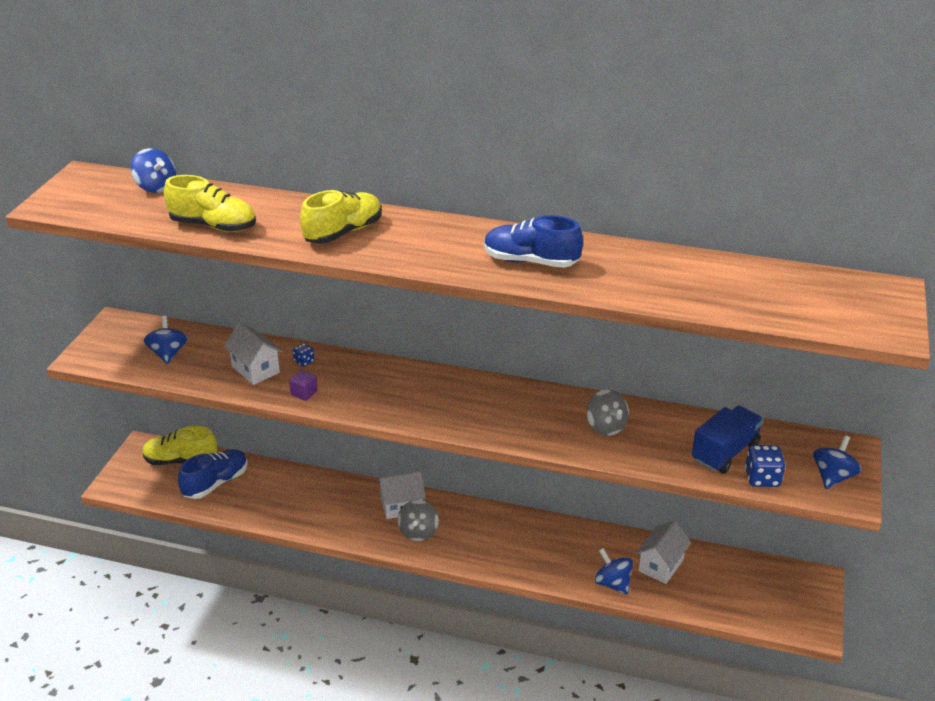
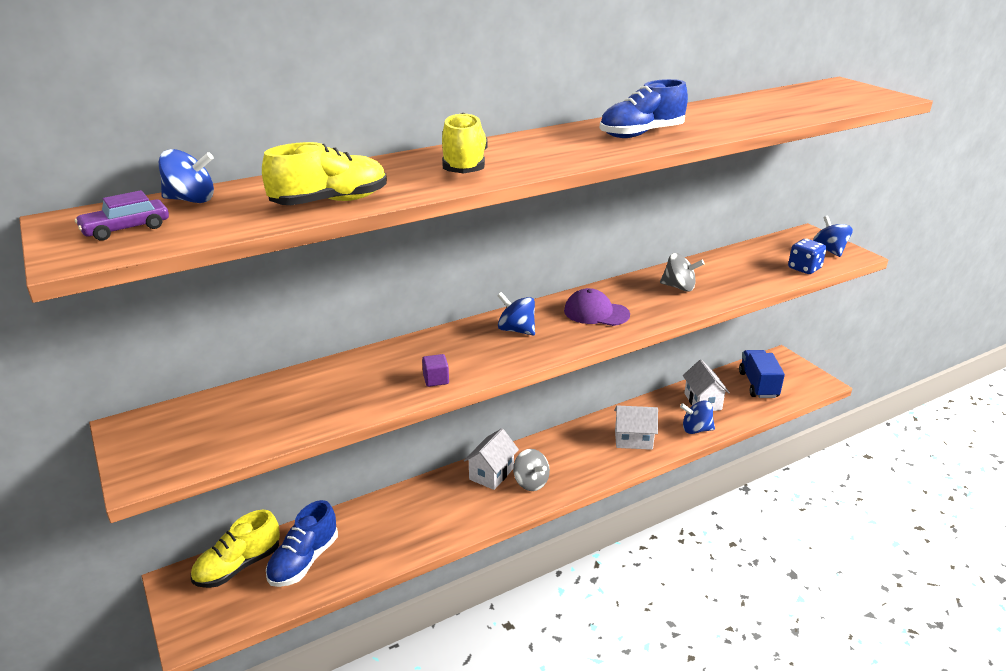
camera: 45 degrees left, 5 degrees down
blue spinning top [144,316,188,365] -> blue spinning top moved to [497,292,535,335]
blue shoe [178,449,248,499] -> blue shoe turned 150 degrees counterclockwise [266,500,338,587]
white house [224,322,282,385] -> white house moved to [614,405,658,450]
blue dice [293,343,314,367] -> none
blue truck [692,406,764,474] -> blue truck moved to [739,350,785,398]
none -> purple car [75,190,169,241]
none -> purple cap [564,288,630,326]

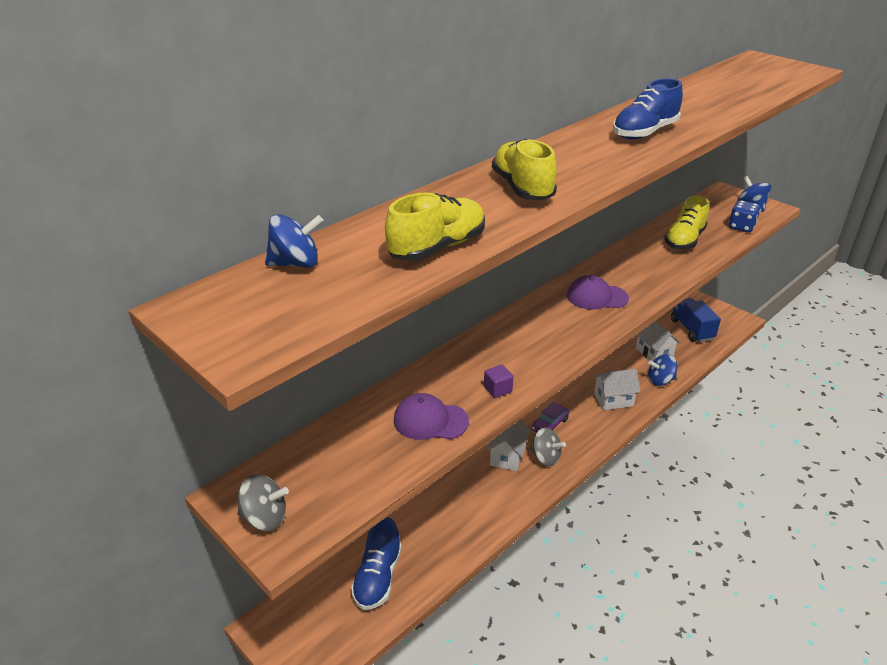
camera: 15 degrees left, 5 degrees up
purple car [75,190,169,241] -> purple car moved to [531,402,570,432]
yellow shoe [191,510,280,588] -> yellow shoe moved to [664,195,709,250]
blue spinning top [497,292,535,335] -> none
grey spinning top [660,253,704,292] -> grey spinning top moved to [237,474,289,531]
none -> purple cap [394,393,469,440]

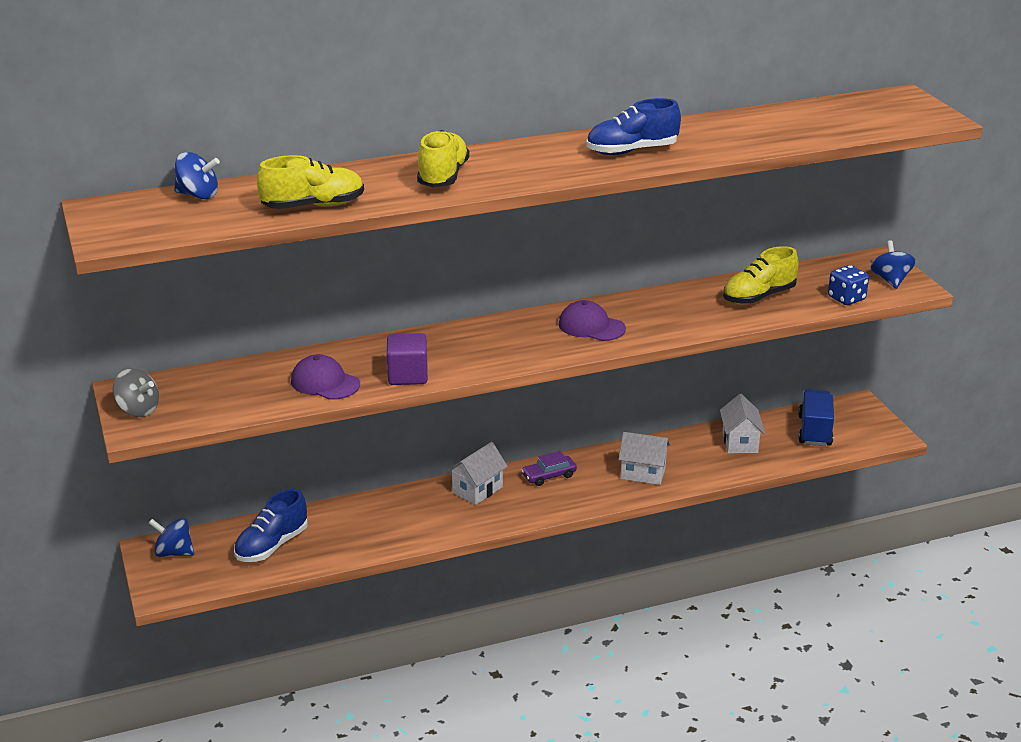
camera: 25 degrees right, 5 degrees down
purple cube [484,365,513,398] -> purple cube [387,333,428,385], size x1.74
grey spinning top [530,427,566,466] -> none
blue spinning top [648,354,677,386] -> blue spinning top moved to [149,518,194,557]

